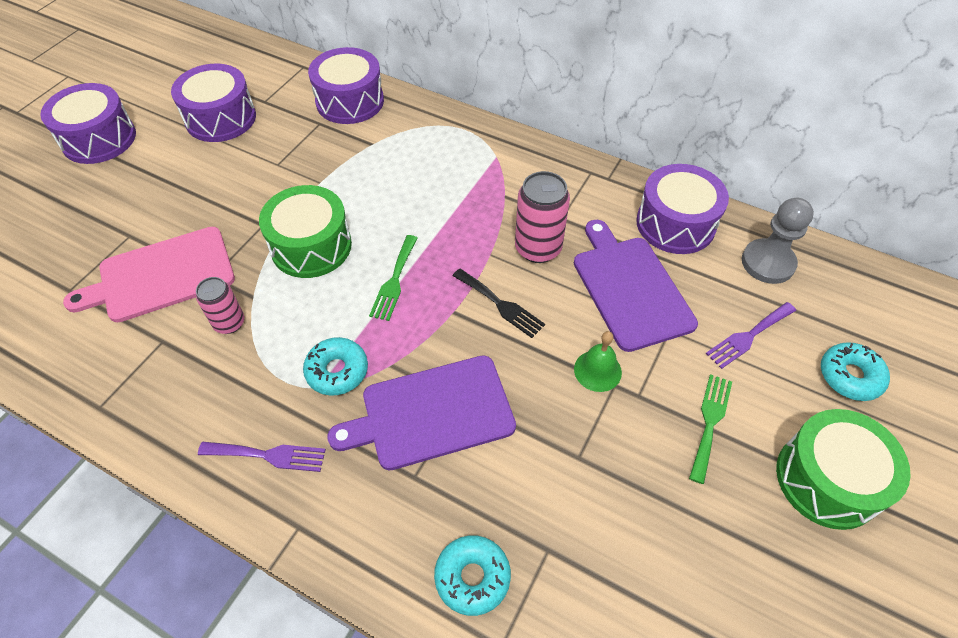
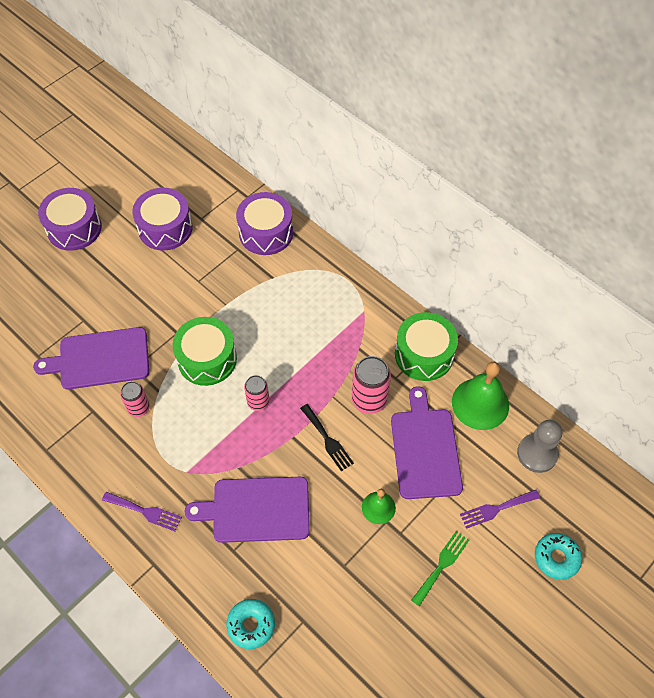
camera: 15 degrees right, 5 degrees up
pink cutting board [63,227,235,322] -> purple cutting board [33,327,149,390]
turquoise donut [303,337,368,396] -> none
green fork [369,235,418,321] -> pink can [244,375,270,411]
purple drum [636,164,729,254] -> green bell [452,362,509,430]
green drum [776,409,911,530] -> green drum moved to [395,312,458,381]

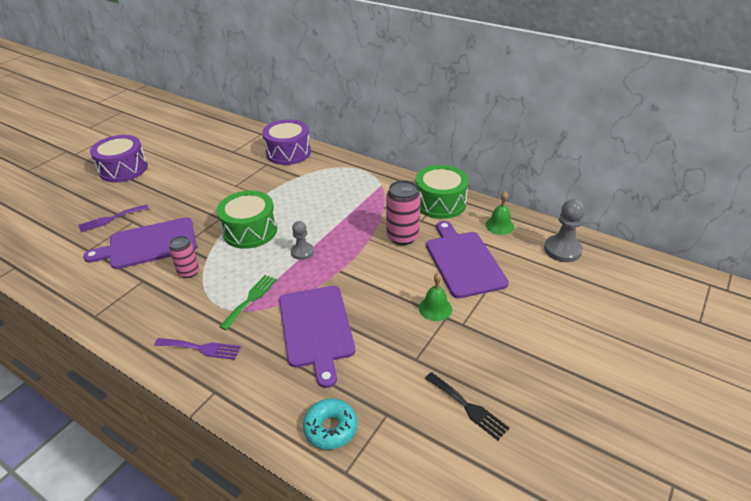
camera: 10 degrees left, 20 degrees down
purple drum [132,188,193,251] -> none
purple cutting board [185,477,310,543] -> purple cutting board turned 90 degrees counterclockwise [279,286,355,388]
pink can [244,375,270,411] -> grey pawn [291,221,314,260]
black fork [300,404,354,471] -> black fork moved to [425,372,509,440]
green fork [412,531,469,606] -> green fork moved to [219,275,277,330]
green bell [452,362,509,430] -> green bell [485,191,514,235], size x0.56
purple fork [460,490,540,529] -> purple fork moved to [79,204,149,232]
turquoise donut [535,533,582,580] -> none

